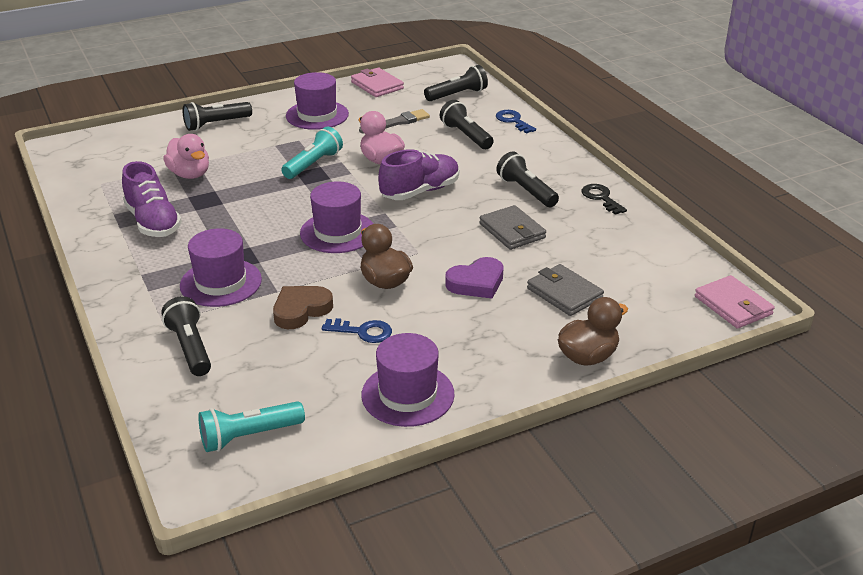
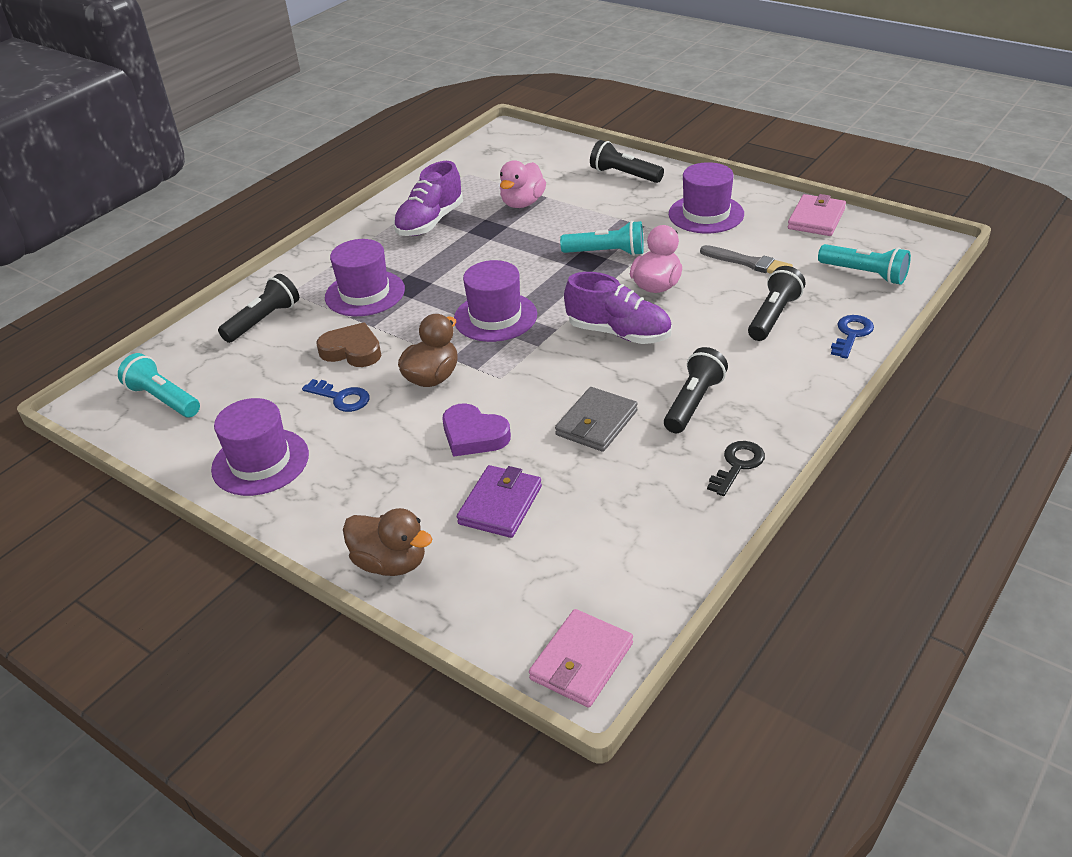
camera: 65 degrees right, 5 degrees up
blue key [322,318,392,343] -> blue key turned 45 degrees counterclockwise [302,379,369,412]
black flashlight [424,65,488,101] -> turquoise flashlight [818,244,911,285]
grey wallet [527,264,604,316] -> purple wallet [457,465,542,538]

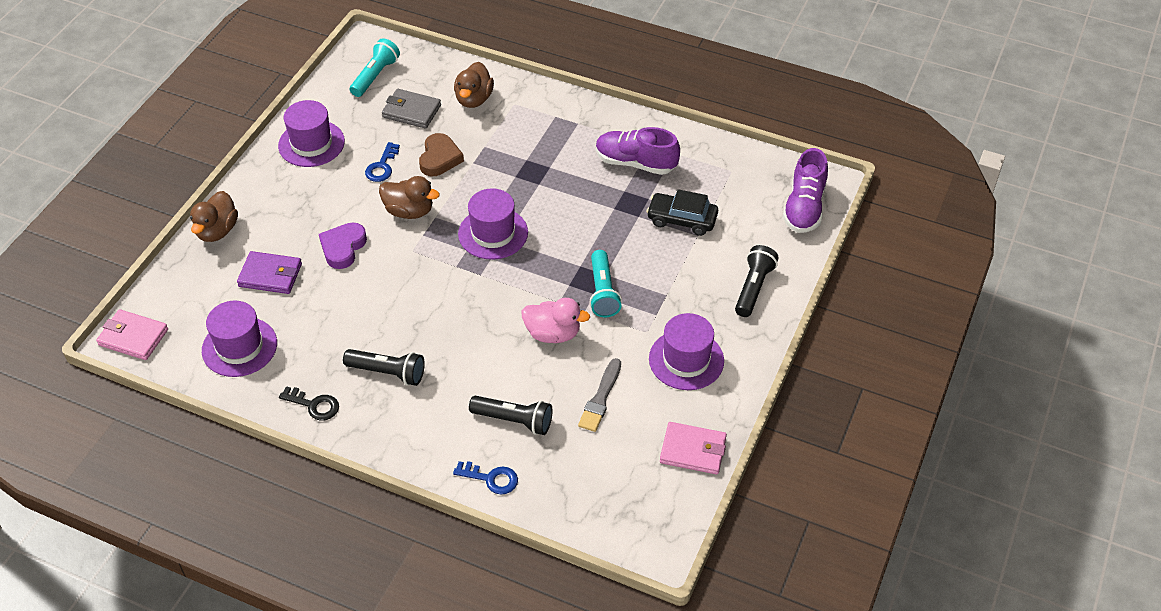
camera: 75 degrees right, 10 degrees up
black flashlight [218,274,299,343] -> brown duck [454,62,494,108]
purple hat [325,239,405,316] -> purple hat moved to [202,301,277,377]
pink duck [500,160,546,208] -> black car [646,189,718,236]
grey wallet [555,387,638,452] -> grey wallet moved to [382,89,441,129]
purple shoe [564,272,672,344] -> purple shoe moved to [783,148,828,233]
turquoise flashlight [818,244,911,285] -> none

